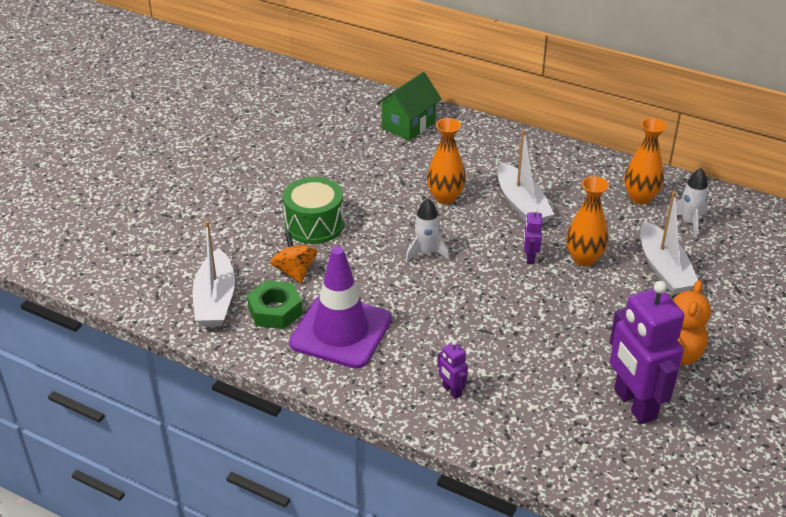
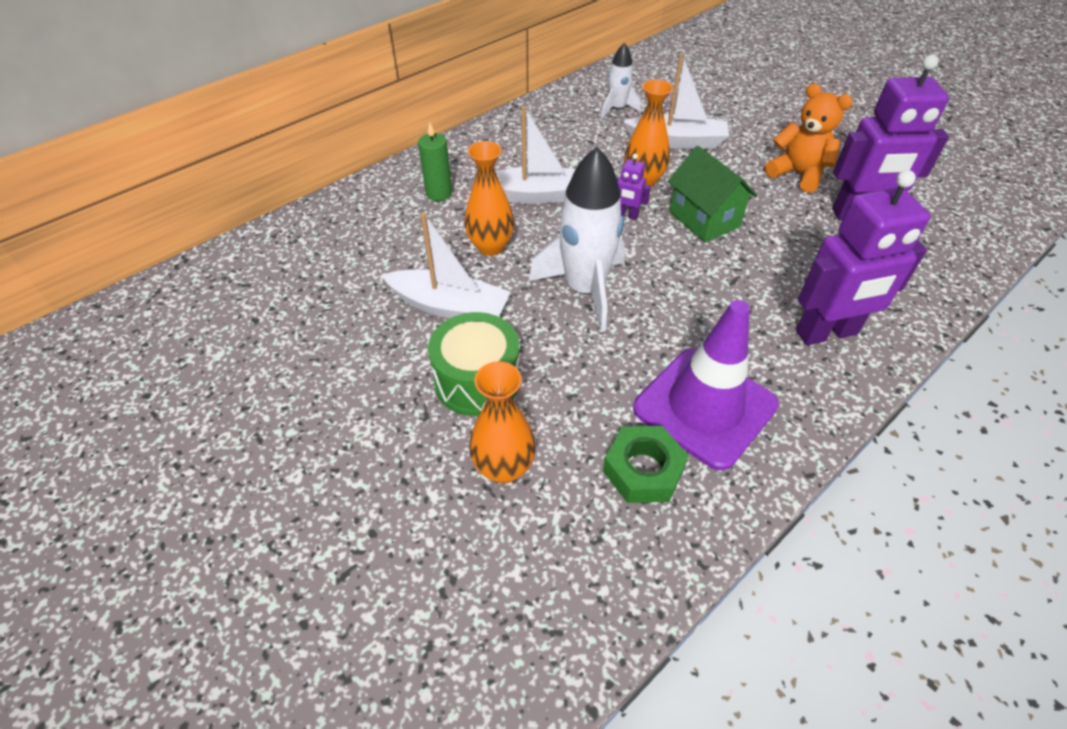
camera: 70 degrees left, 10 degrees up
white boat [193,221,235,327] -> white boat moved to [382,213,511,318]
orange spinning top [271,232,317,283] -> none
green house [376,72,442,141] -> green house moved to [668,146,758,242]
white rocket [406,198,450,263] -> white rocket [529,147,625,332], size x1.85
purple robot [438,340,468,399] -> purple robot [796,170,931,345], size x2.29
orange vase [624,118,667,204] -> orange vase moved to [469,361,536,484]
none -> green candle [418,122,452,201]

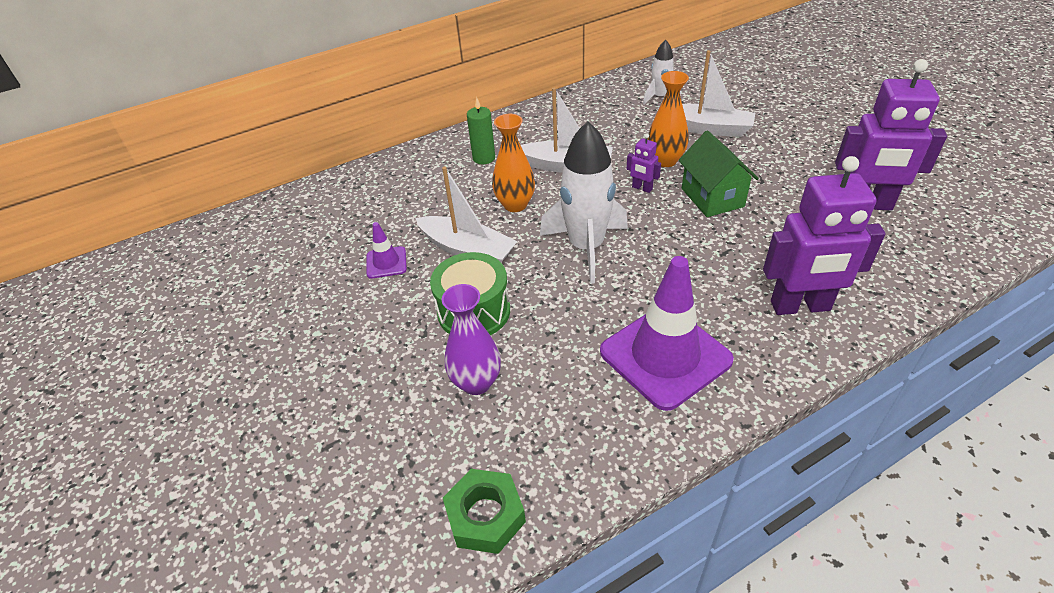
camera: 15 degrees right, 5 degrees down
orange vase [469,361,536,484] -> purple vase [442,284,501,395]
green nut [603,426,689,503] -> green nut moved to [443,469,526,554]
orange teddy bear [765,83,853,193] -> none
none -> purple traffic cone [366,222,407,279]

